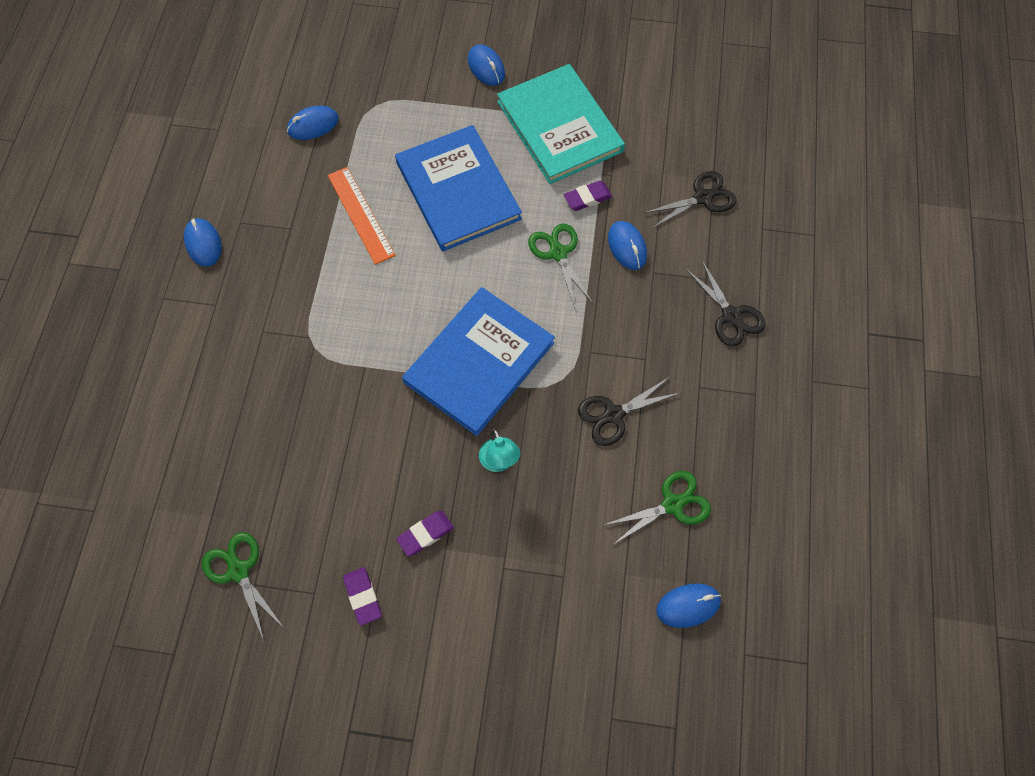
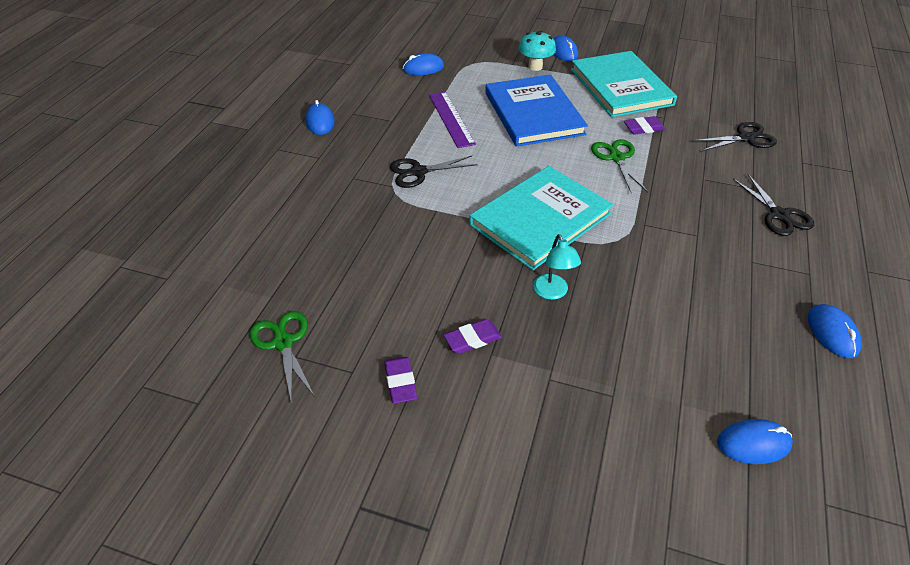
camera: 10 degrees right, 20 degrees down
orange ruler [328,167,396,265] -> purple ruler [429,92,476,148]
blue book [402,287,555,436] -> turquoise book [469,166,613,270]
black scissors [578,377,680,446] -> black scissors moved to [390,156,478,188]
green scissors [604,471,711,544] -> none
blue mouse [608,221,647,270] -> blue mouse moved to [808,304,862,358]
none -> turquoise mushroom [519,31,556,71]

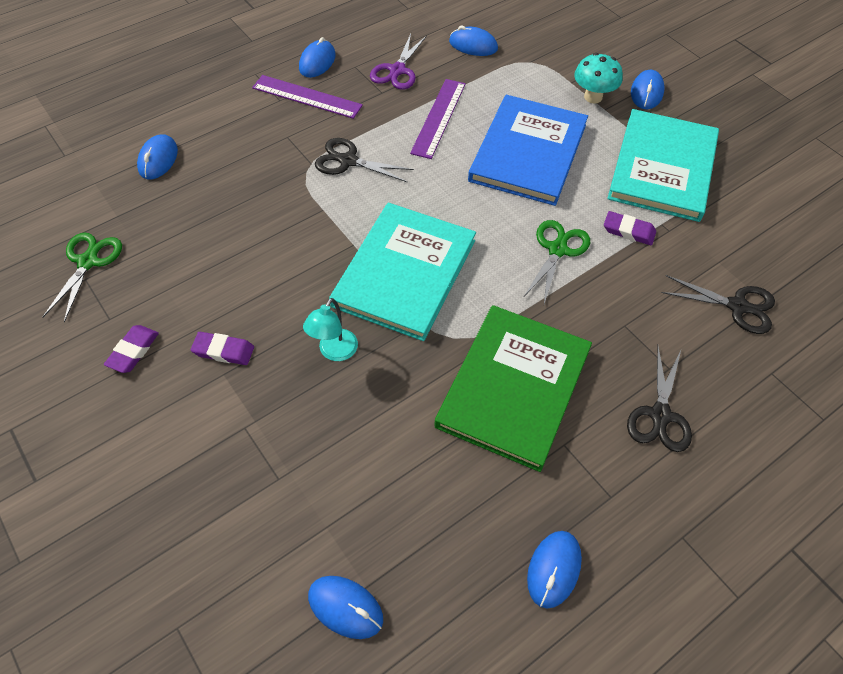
camera: 35 degrees right, 10 degrees up
turquoise book [469,166,613,270] -> turquoise book turned 60 degrees counterclockwise [329,203,476,341]
none -> blue mouse [137,135,178,179]
none -> purple ruler [252,75,363,119]
none -> purple scissors [370,34,427,90]
none -> green book [434,305,592,472]

